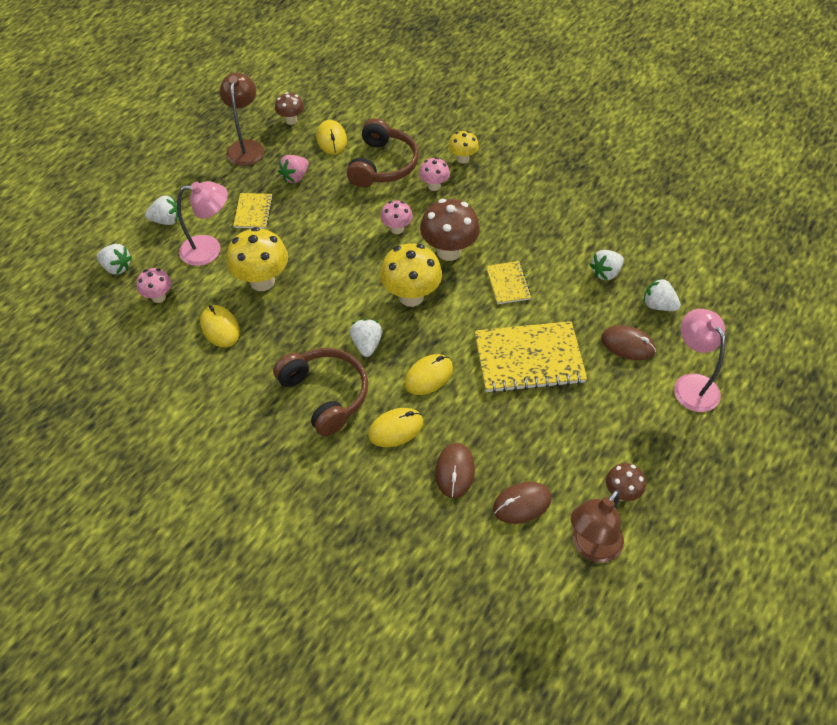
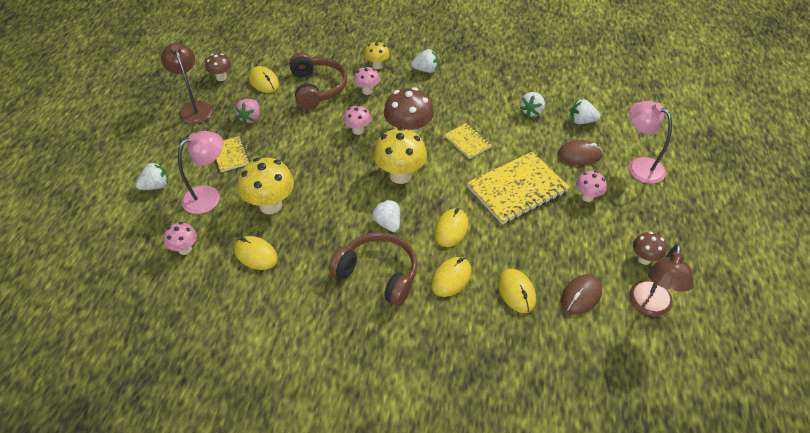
camera: 25 degrees left, 5 degrees down
white strawberry [97,244,132,275] -> white strawberry moved to [411,49,438,73]
brown mouse [435,443,475,498] -> yellow mouse [498,269,536,313]
none -> pink mushroom [576,171,607,202]

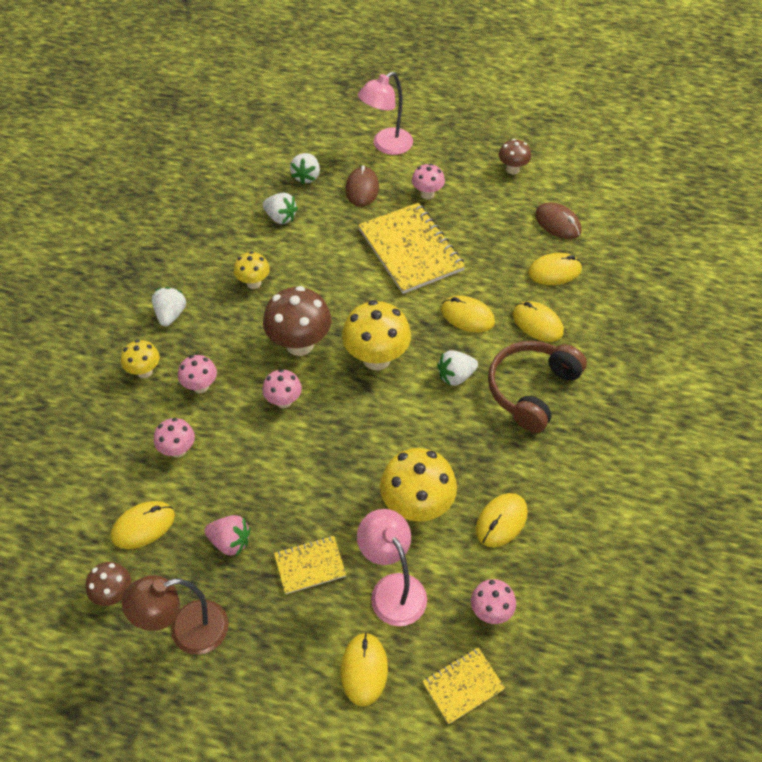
camera: 85 degrees left, 5 degrees up
white strawberry [135,162,168,190] -> yellow mouse [341,633,388,707]
brown headphones [289,52,347,109] -> pink mushroom [154,418,195,458]
yellow notebook [444,123,492,159] -> yellow notebook moved to [422,647,505,724]
brown lamp [629,244,694,316] -> none
none -> yellow mushroom [234,251,270,289]

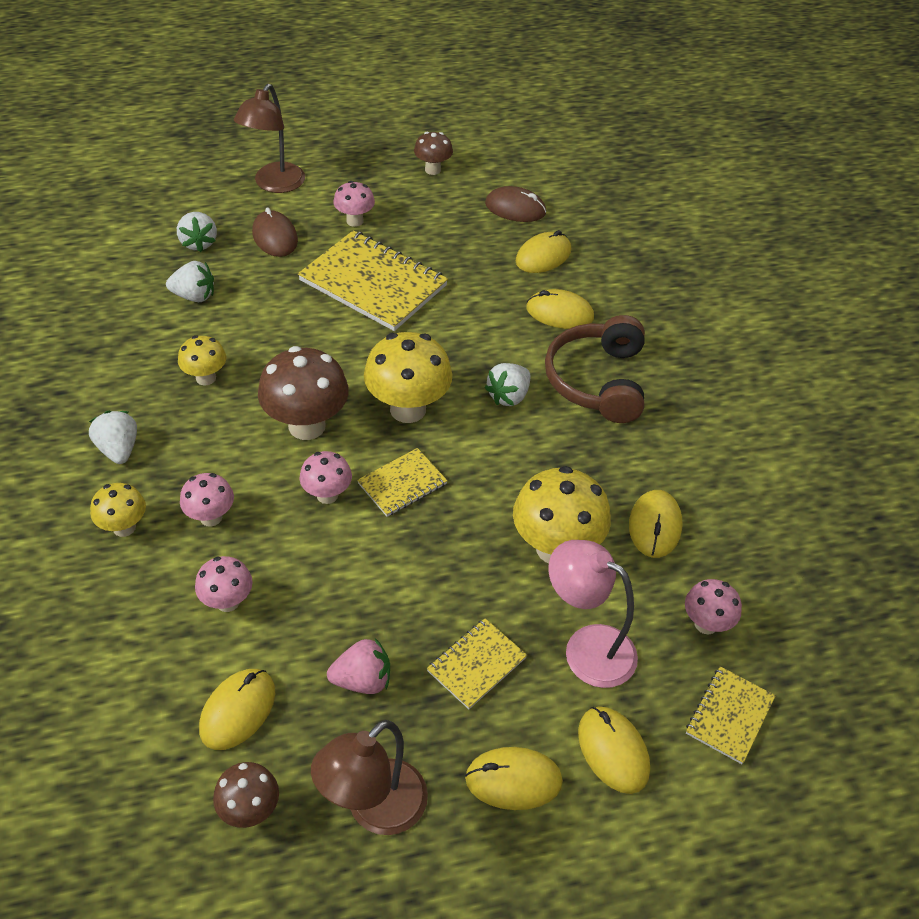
camera: 30 degrees left, 5 degrees down
pink lamp [358,72,413,155] -> brown lamp [234,84,305,193]
yellow mouse [441,296,495,332] -> yellow mouse moved to [465,747,563,810]
none -> yellow notebook [357,448,448,517]

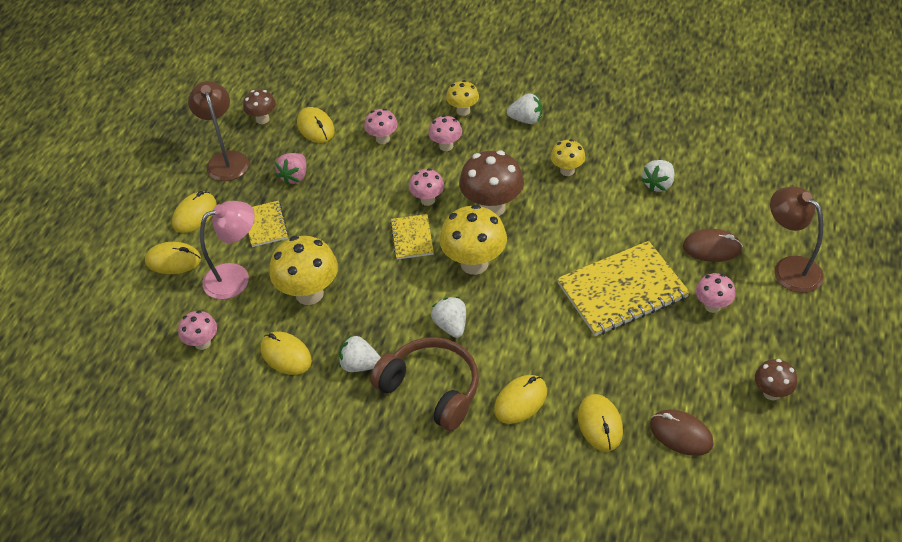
camera: 125 degrees right, 0 degrees up
white strawberry [177,212,217,252] -> white strawberry moved to [339,335,381,372]
brown mouse [485,186,546,222] -> brown mouse turned 75 degrees clockwise [650,410,714,456]
yellow notebook [686,666,776,764] -> none

